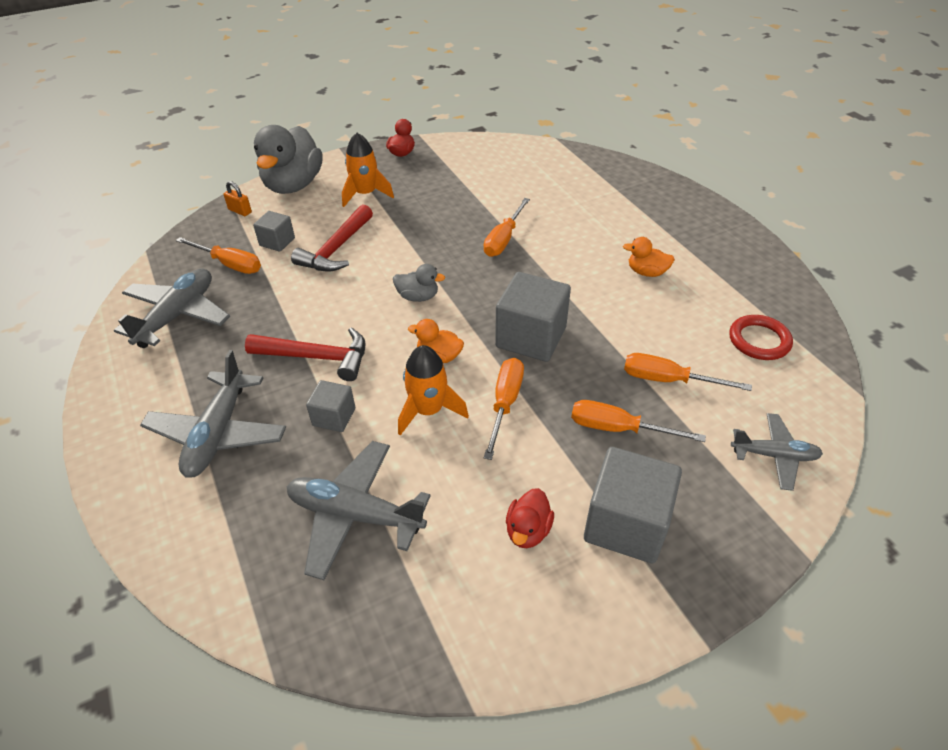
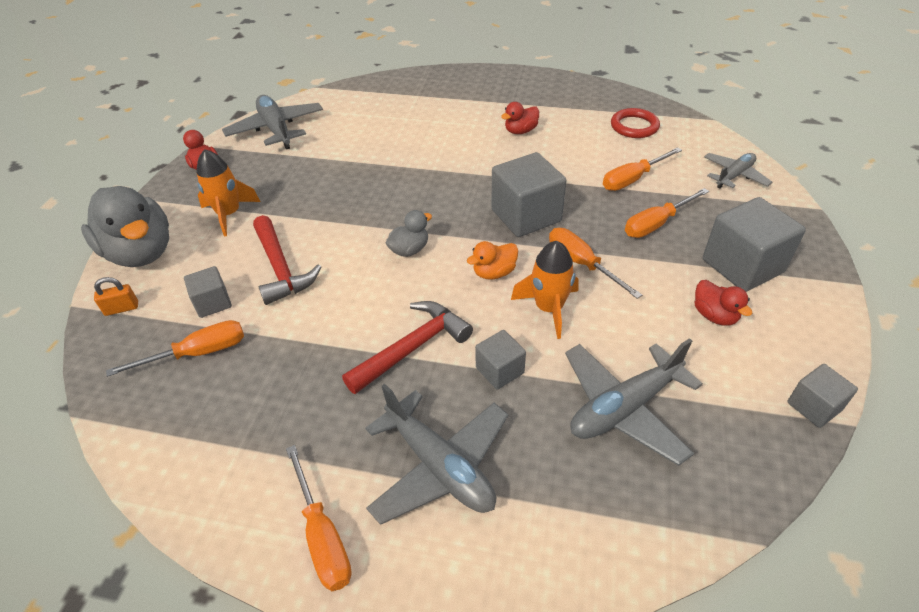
camera: 50 degrees left, 0 degrees up
grey plane [114,268,230,348] -> grey plane moved to [222,95,323,150]
orange screwdriver [484,198,530,257] -> orange screwdriver moved to [286,445,352,591]
orange duck [623,237,675,277] -> red duck [501,102,539,134]
none -> grey cube [787,364,858,428]

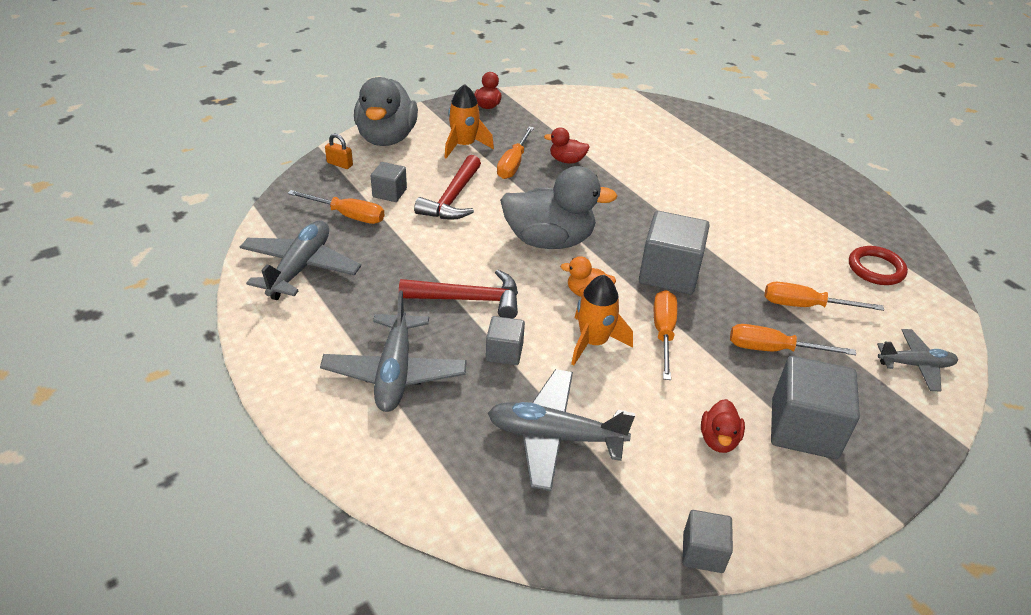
camera: 40 degrees right, 5 degrees down
grey plane [222,95,323,150] -> grey plane moved to [240,221,361,300]
orange screwdriver [286,445,352,591] -> orange screwdriver moved to [497,127,534,179]
grey duck [386,210,432,257] -> grey duck [500,166,617,249], size x2.14
red duck [501,102,539,134] -> red duck moved to [544,128,590,164]

